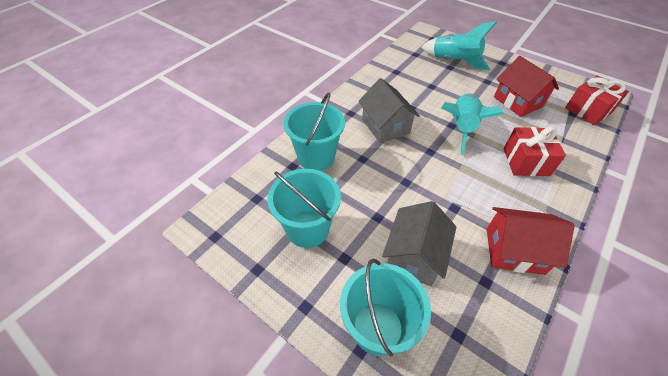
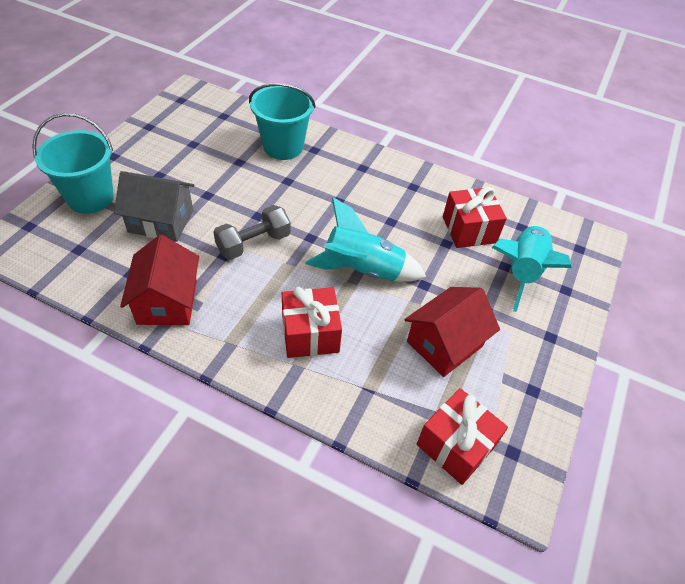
camera: 75 degrees right, 0 degrees up
turquoise bucket [267,169,341,248] -> none
grey house [359,78,420,143] -> none
none -> grey dumbbell [213,205,291,260]
none -> red gift [443,187,507,248]

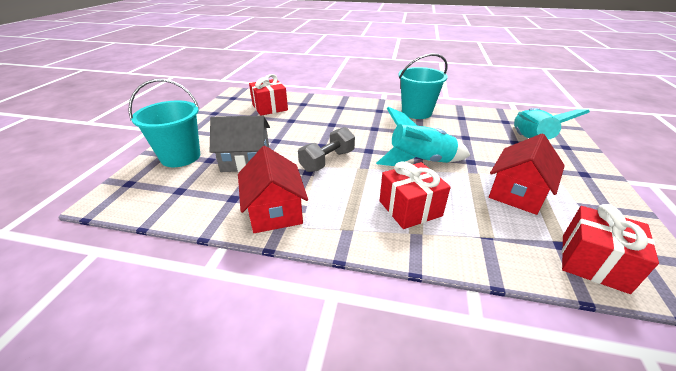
camera: 10 degrees left, 15 degrees down
turquoise bucket [249,83,316,160] -> turquoise bucket moved to [398,53,448,119]
red gift [443,187,507,248] -> red gift moved to [249,74,288,116]

